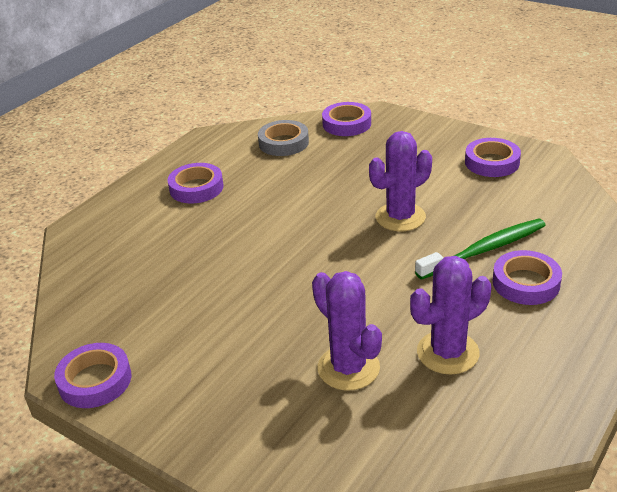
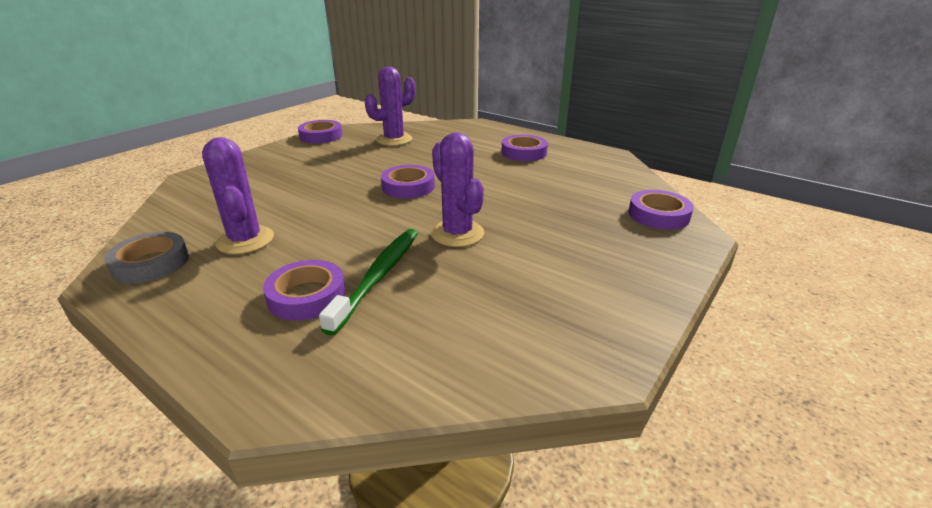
camera: 90 degrees right, 5 degrees down
grey tape [258,120,309,156] -> grey tape moved to [104,232,189,284]
purple cactus [312,271,382,391] -> purple cactus moved to [365,67,416,146]
green toothbrush [415,218,546,280] -> green toothbrush turned 135 degrees counterclockwise [319,229,418,335]
purple tape [465,138,521,177] -> purple tape moved to [381,165,435,198]

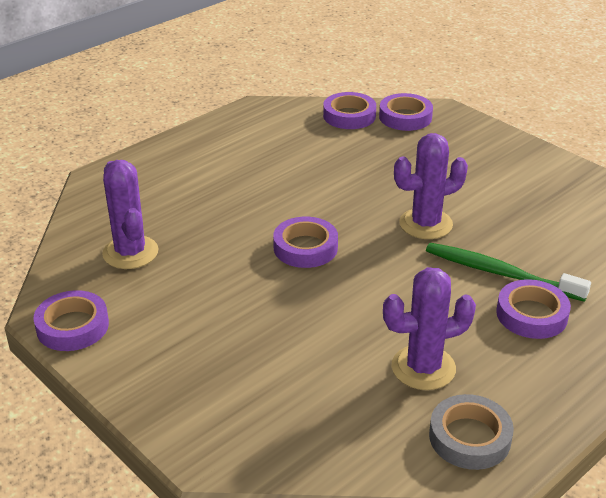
camera: 80 degrees left, 5 degrees up
purple tape [501,135,548,161] -> purple tape moved to [323,92,376,129]

